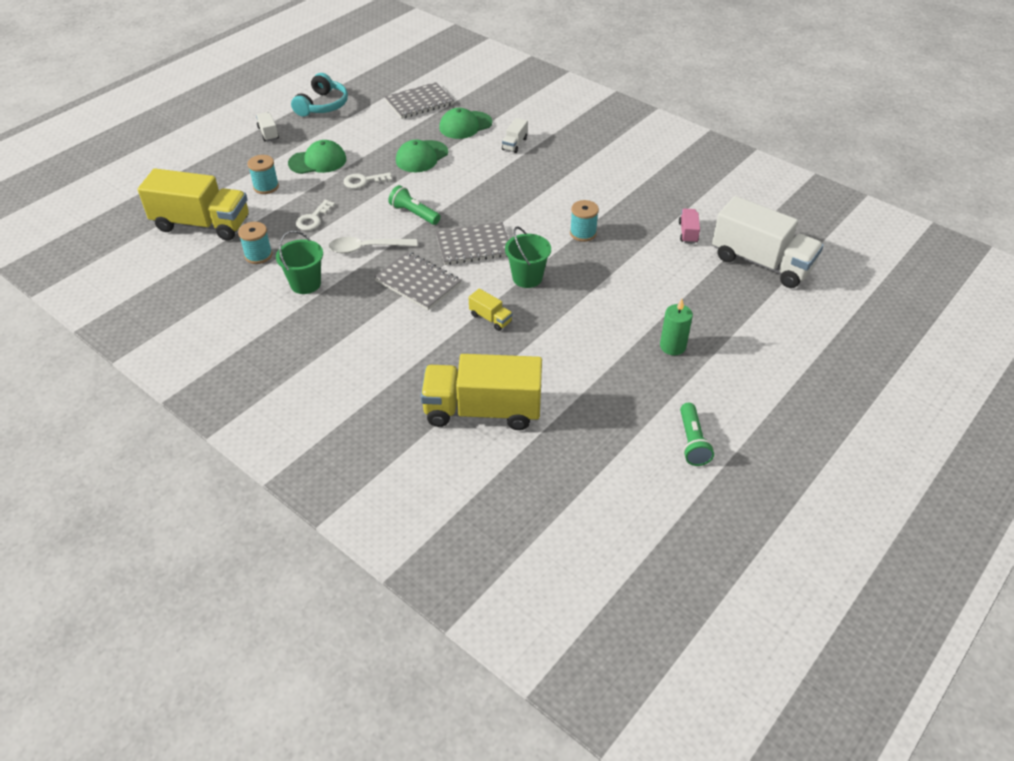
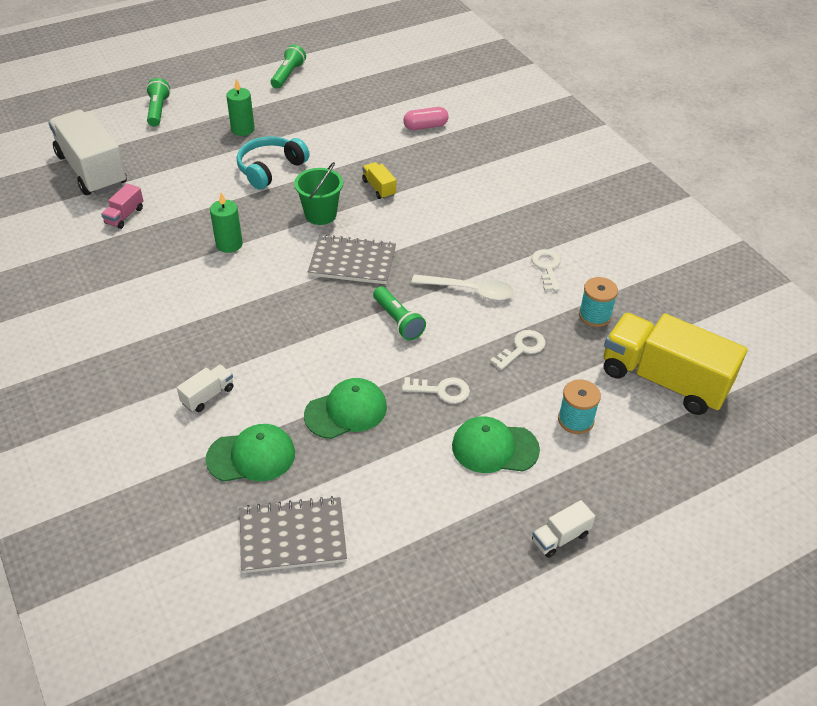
camera: 160 degrees left, 0 degrees up
white truck [256,112,279,141] -> white truck turned 60 degrees clockwise [532,500,595,558]
green bucket [276,230,323,294] -> white key [531,249,561,291]
turquoise headphones [291,73,348,117] -> turquoise headphones moved to [237,136,310,190]
grey notebook [374,252,462,310] -> none
yellow truck [420,354,542,430] -> pink capsule [403,107,449,130]
turquoise spool [570,200,599,242] -> green candle [210,192,243,253]
none -> green flashlight [146,78,170,127]

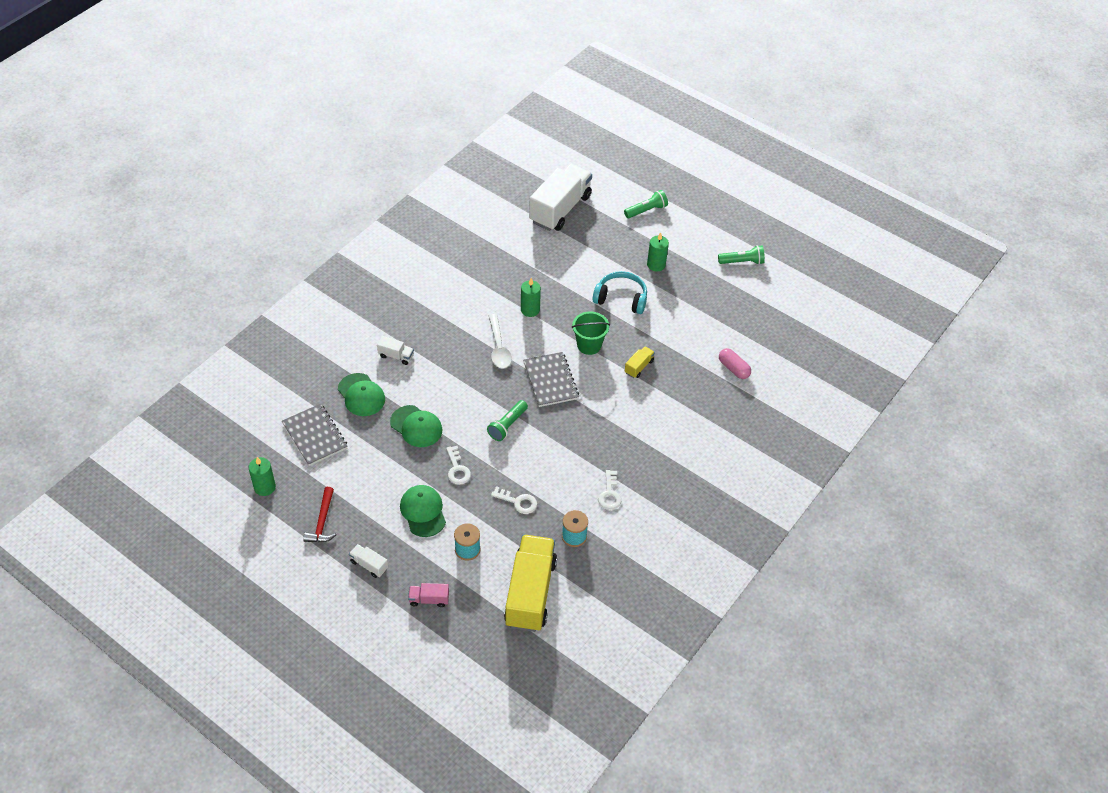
camera: 65 degrees right, 5 degrees up
pink truck [101,183,144,229] -> pink truck moved to [408,583,449,607]
white spoon [411,274,514,301] -> white spoon moved to [489,314,512,368]
white key [531,249,561,291] -> white key turned 120 degrees clockwise [598,470,621,510]
none -> green candle [248,457,276,496]
none -> red hammer [303,487,337,542]

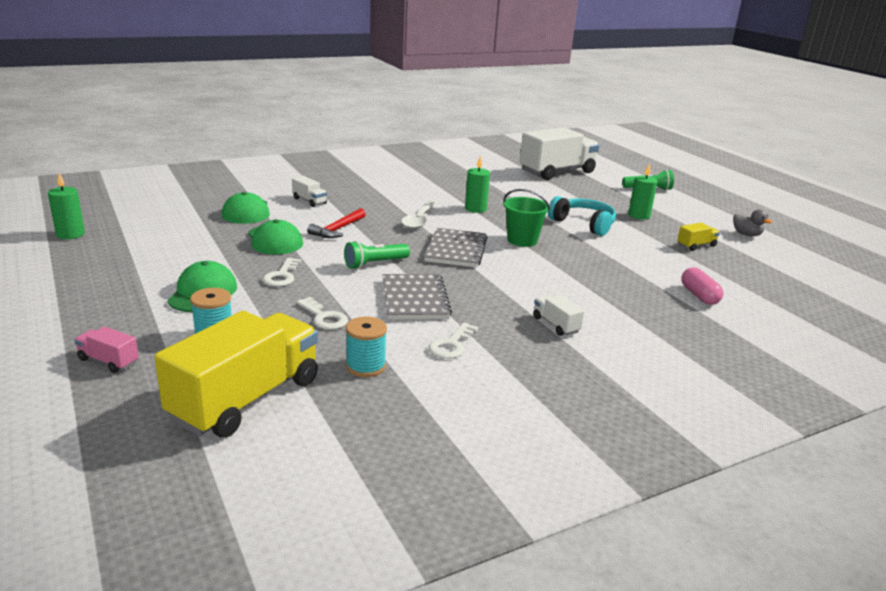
camera: 25 degrees right, 25 degrees down
grey notebook [282,404,348,466] -> grey notebook moved to [382,274,452,320]
red hammer [303,487,337,542] -> red hammer moved to [307,208,366,238]
white truck [349,544,388,578] -> white truck moved to [533,295,584,336]
yellow truck [625,346,655,378] -> yellow truck moved to [677,223,720,251]
green flashlight [718,245,765,265] -> grey duck [733,209,772,236]

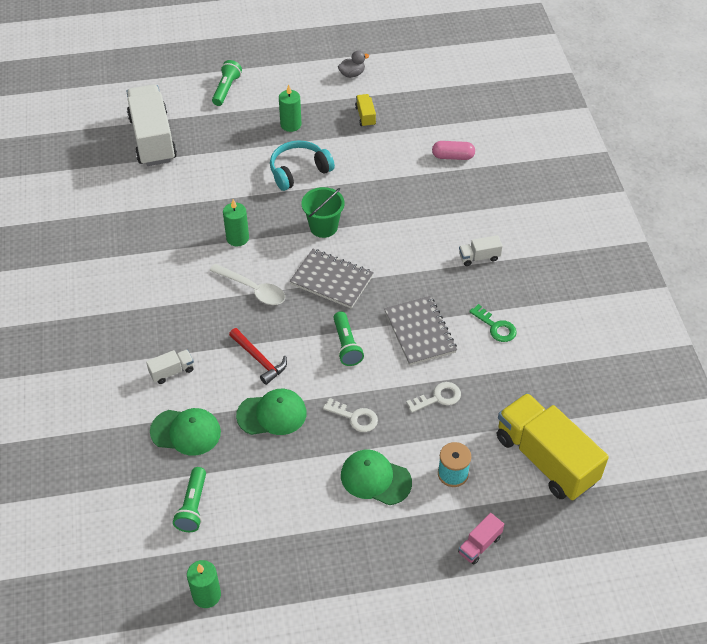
camera: 70 degrees left, 25 degrees up
turquoise spool [346,317,387,377] -> none
grey notebook [382,274,452,320] -> grey notebook turned 60 degrees clockwise [384,296,457,366]
white key [428,323,478,359] -> green key [469,304,517,342]
none -> green flashlight [173,467,206,532]

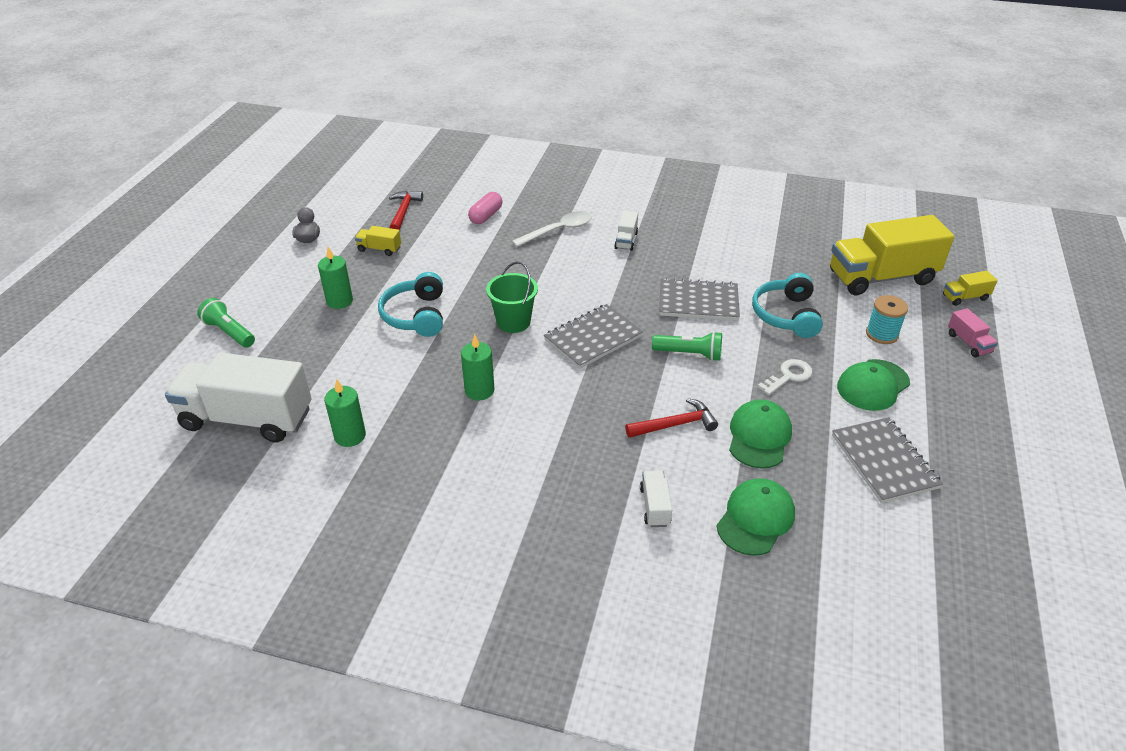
camera: 65 degrees left, 10 degrees down
green flashlight [173,467,206,532] -> none
green candle [187,560,221,608] -> green candle moved to [324,379,366,447]
white spoon [209,264,285,305] -> white spoon moved to [512,211,591,247]
white key [406,382,461,413] -> turquoise headphones [752,273,823,338]
green key [469,304,517,342] -> none
none -> red hammer [389,191,423,230]
none -> grey notebook [832,417,943,503]
none -> yellow truck [943,271,998,306]

